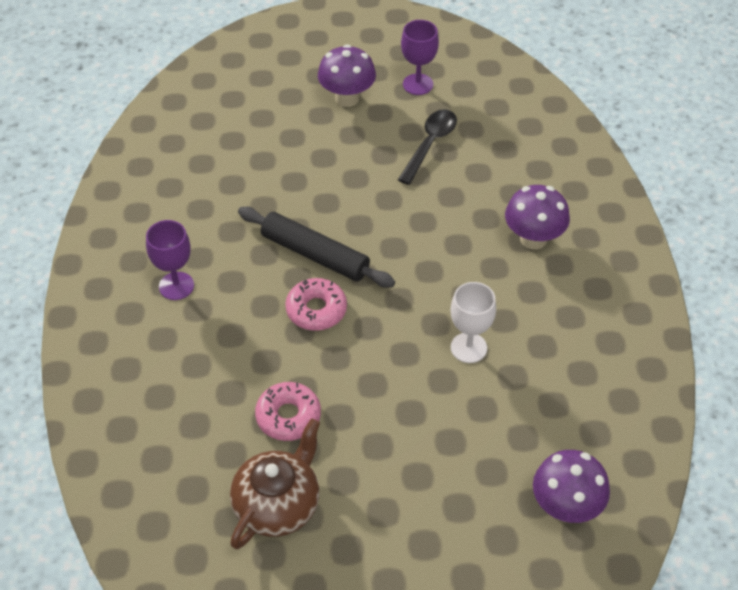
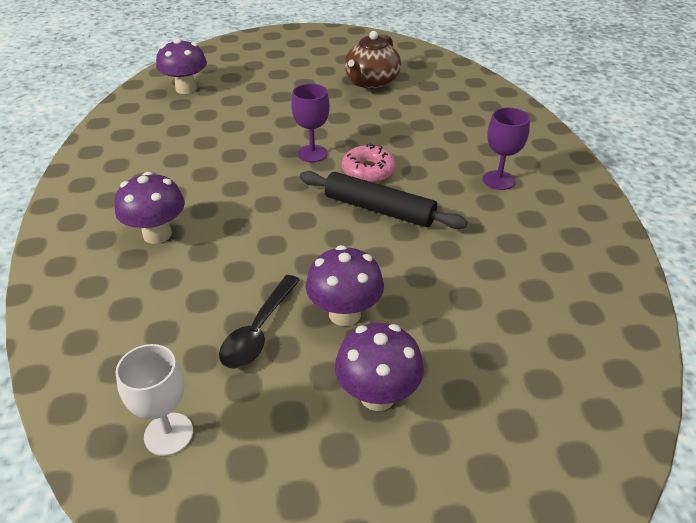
camera: 175 degrees right, 10 degrees down
pink donut [255,382,321,441] -> none
purple goblet [401,20,439,95] -> purple goblet moved to [291,84,330,162]
white goblet [451,282,496,363] -> white goblet moved to [116,344,193,456]
none -> purple mushroom [306,245,384,326]

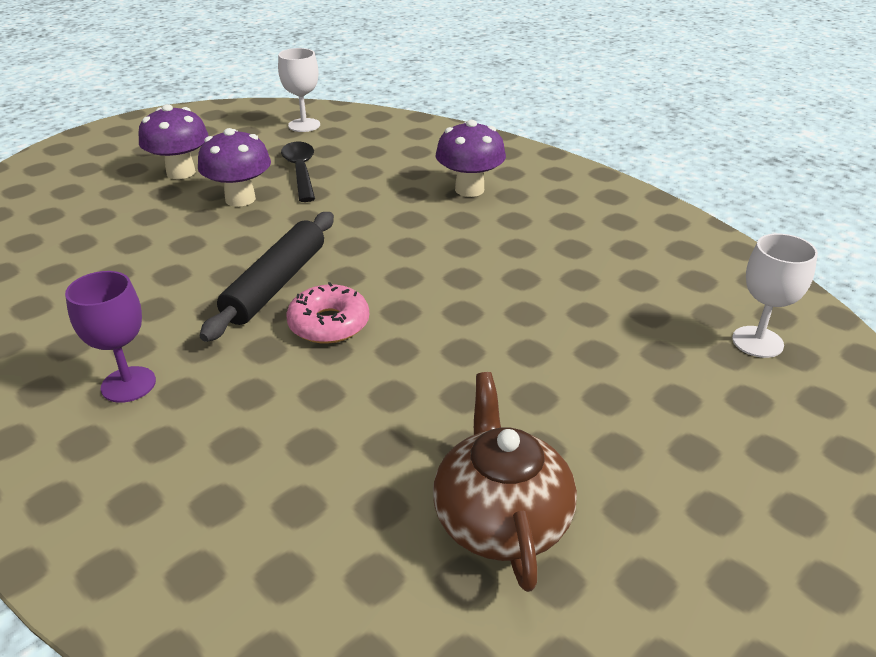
camera: 145 degrees right, 5 degrees down
purple mushroom [156,38,207,94] -> white goblet [732,233,818,358]
purple goblet [291,84,330,162] -> none
black rolling pin [300,171,468,229] -> black rolling pin turned 60 degrees counterclockwise [200,212,334,342]

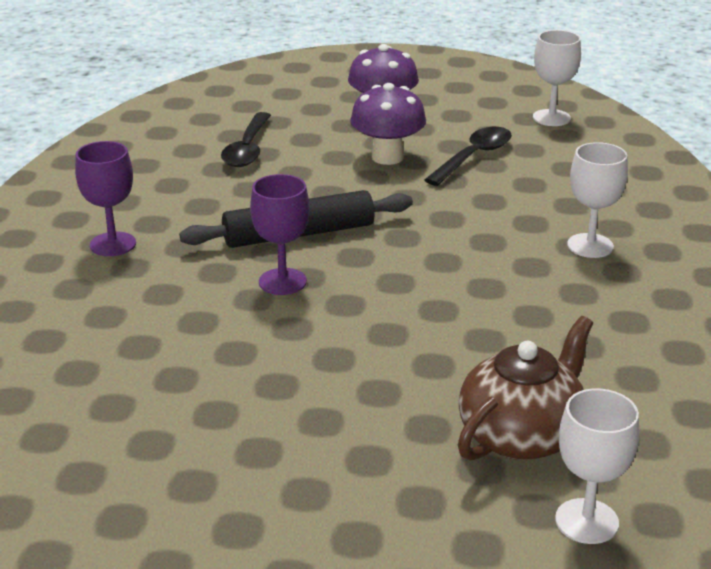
camera: 50 degrees right, 5 degrees down
pink donut [286,282,369,344] -> purple goblet [250,174,310,295]
brown teapot [433,372,577,592] -> brown teapot moved to [458,316,593,461]
purple mushroom [436,120,506,197] -> white goblet [567,142,628,258]
none -> black spoon [221,112,271,167]

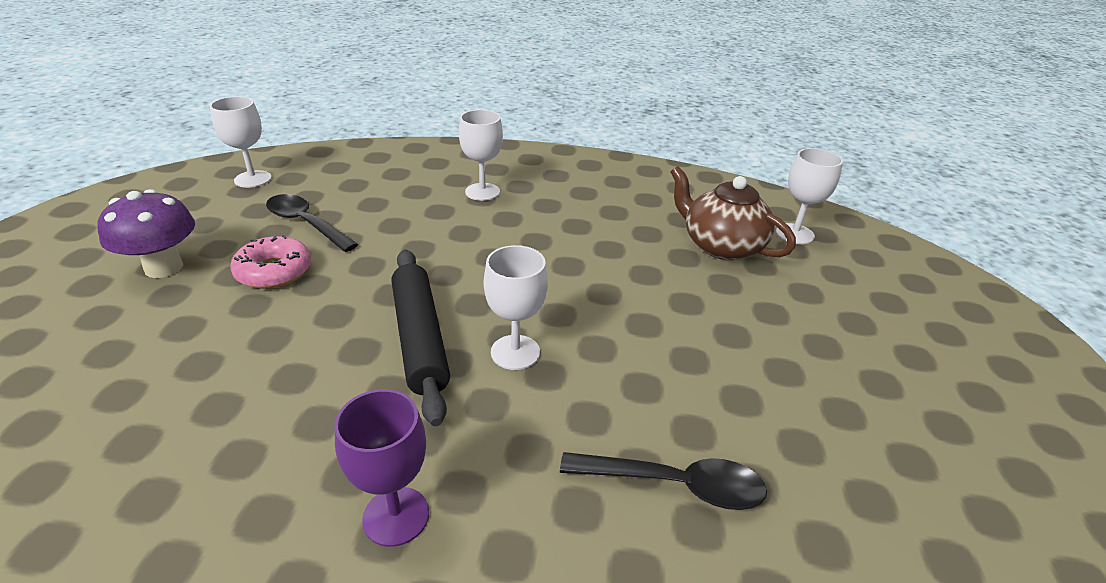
camera: 90 degrees left, 5 degrees up
black spoon [221,112,271,167] -> black spoon moved to [560,452,767,510]
purple goblet [250,174,310,295] -> white goblet [484,245,548,370]
purple mushroom [350,83,426,165] -> pink donut [230,235,311,289]

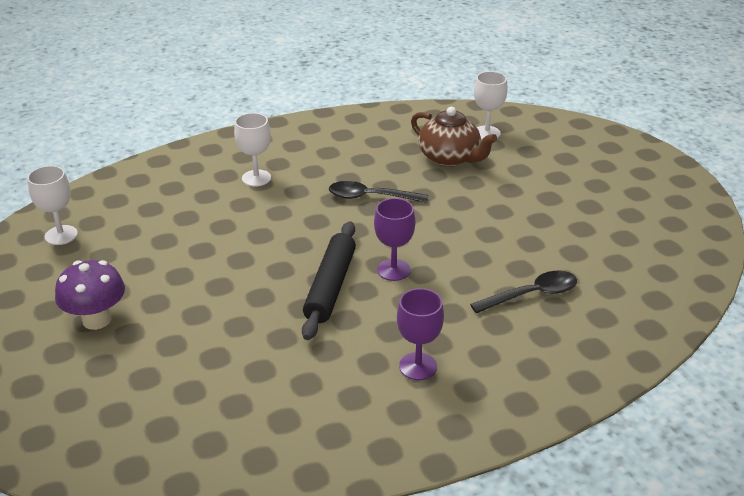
camera: 30 degrees left, 0 degrees up
pink donut [230,235,311,289] -> none
black spoon [266,194,358,252] -> black spoon moved to [329,181,429,203]
black rolling pin [392,250,450,426] -> black rolling pin turned 60 degrees clockwise [302,221,356,340]
white goblet [484,245,548,370] -> purple goblet [374,198,415,281]
brown teapot [671,166,796,260] -> brown teapot turned 150 degrees counterclockwise [411,107,497,167]

